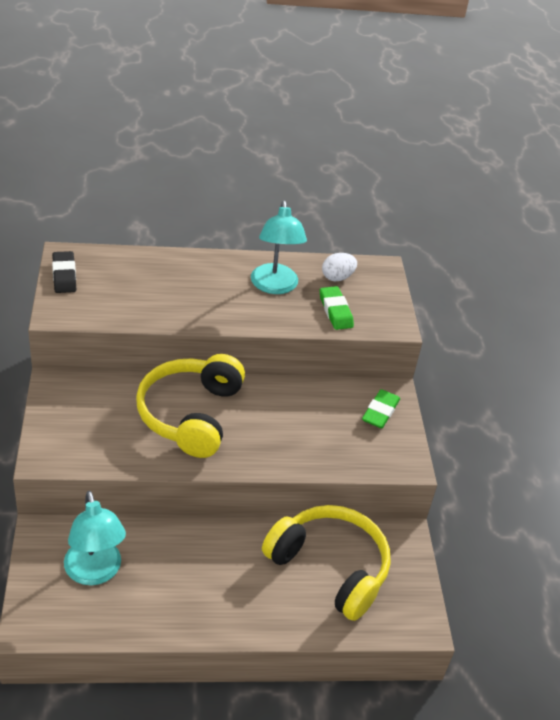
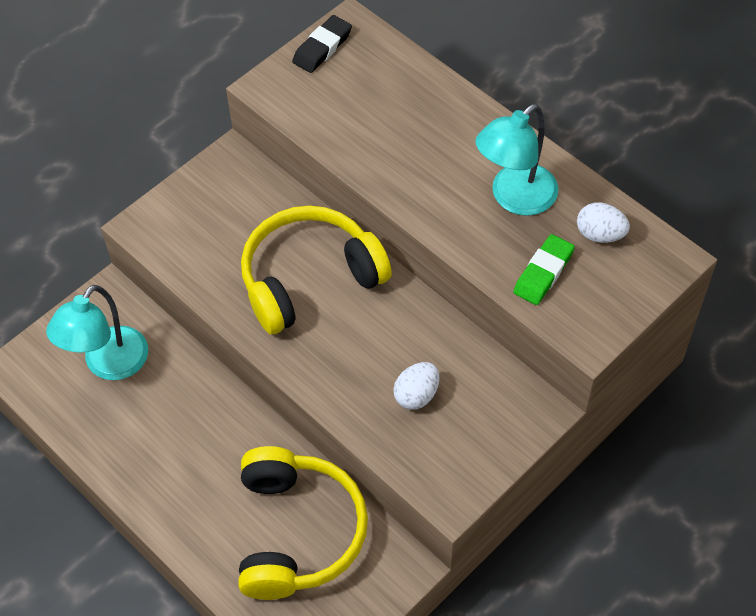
camera: 55 degrees right, 15 degrees up
green eraser [362,389,400,428] -> none
none -> white egg [393,362,440,410]

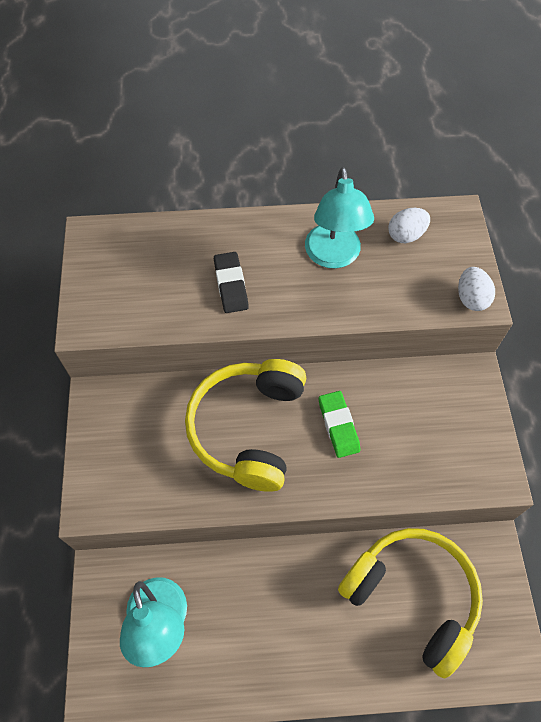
camera: 50 degrees left, 5 degrees up
black eraser [292,15,352,73] -> black eraser moved to [214,252,249,313]
white egg [393,362,440,410] -> white egg moved to [458,267,495,311]
green eraser [513,234,575,305] -> green eraser moved to [319,391,360,458]

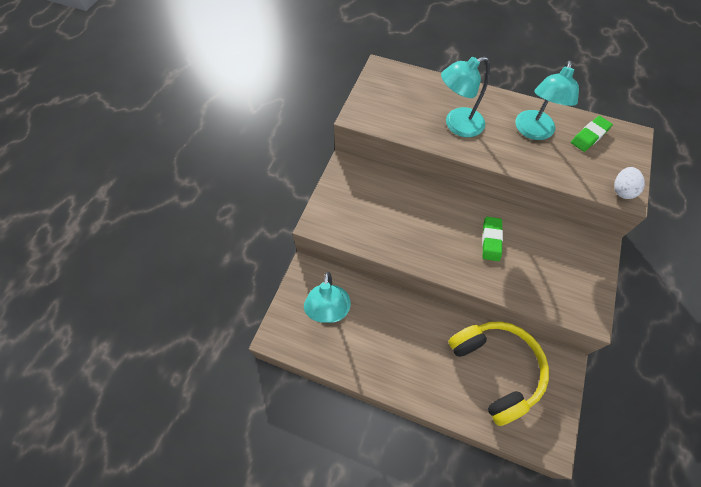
camera: 25 degrees right, 0 degrees up
yellow headphones [185,359,306,492] -> none
black eraser [214,252,249,313] -> turquoise lamp [441,56,490,137]
white egg [388,208,430,243] -> green eraser [571,116,613,152]

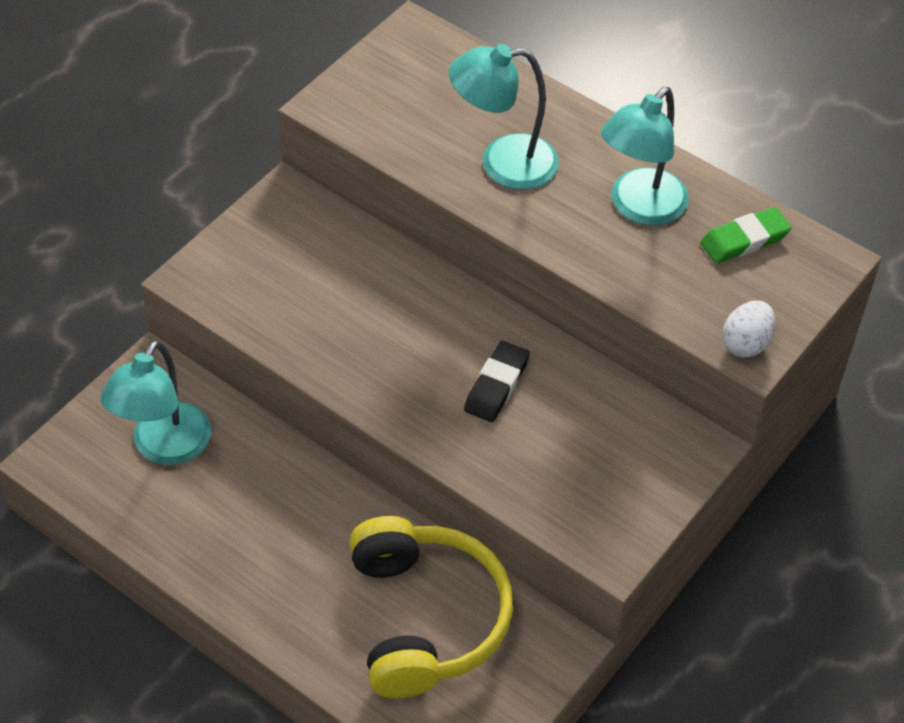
camera: 15 degrees right, 10 degrees down
green eraser [482,217,503,261] -> black eraser [464,341,530,422]

